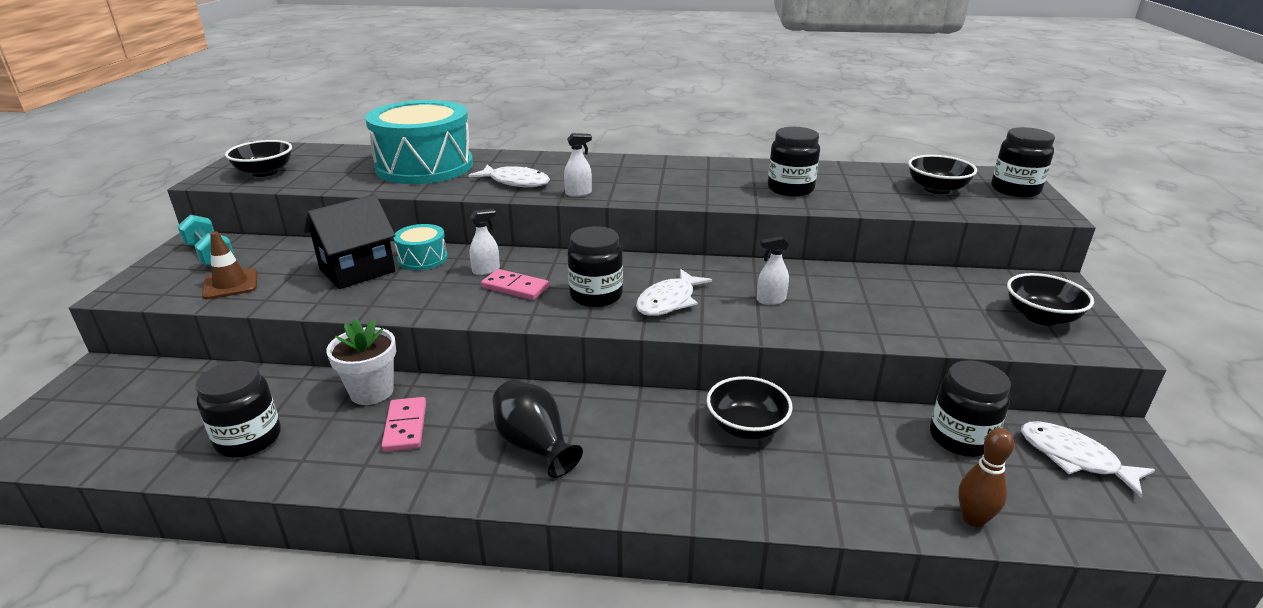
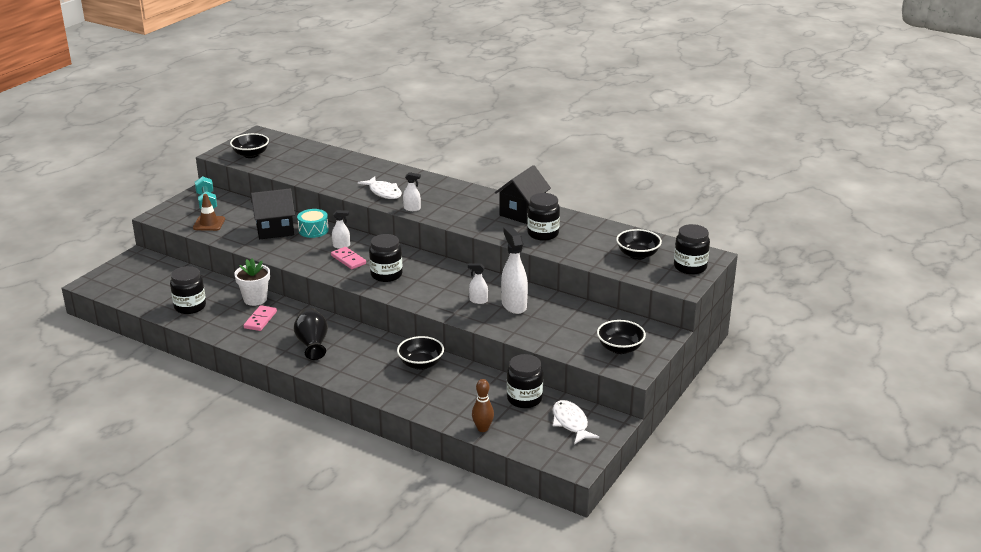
camera: 25 degrees right, 0 degrees up
turquoise drum [365,100,473,184] -> none
white fish [636,269,712,316] -> none
none -> black house [495,165,551,224]
none -> white spray bottle [501,226,528,314]

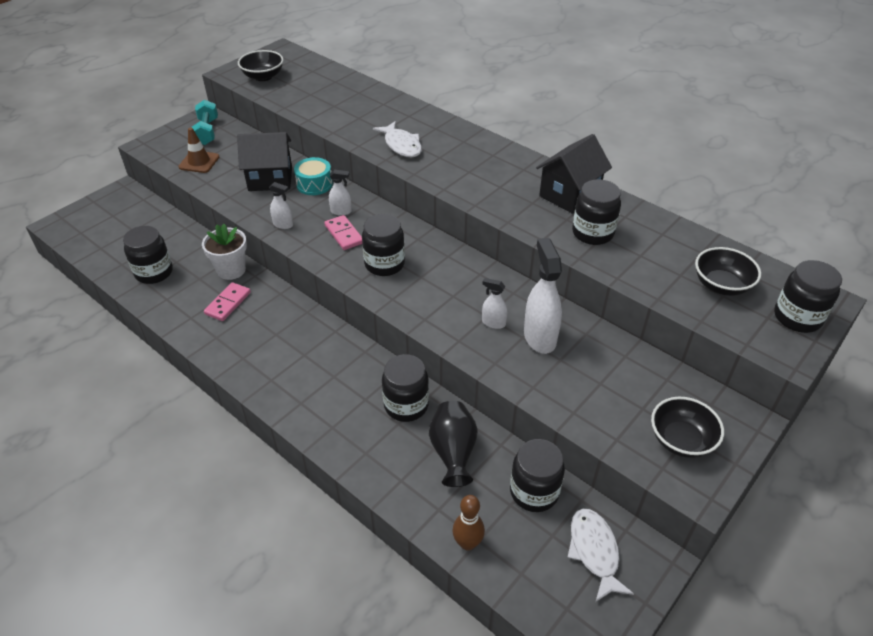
camera: 10 degrees right, 15 degrees up
black vase [294,308,328,360] -> black vase moved to [429,401,478,487]
black bowl [397,336,444,370] -> black jar [382,354,429,422]
white spray bottle [403,172,421,211] -> white spray bottle moved to [269,182,293,229]

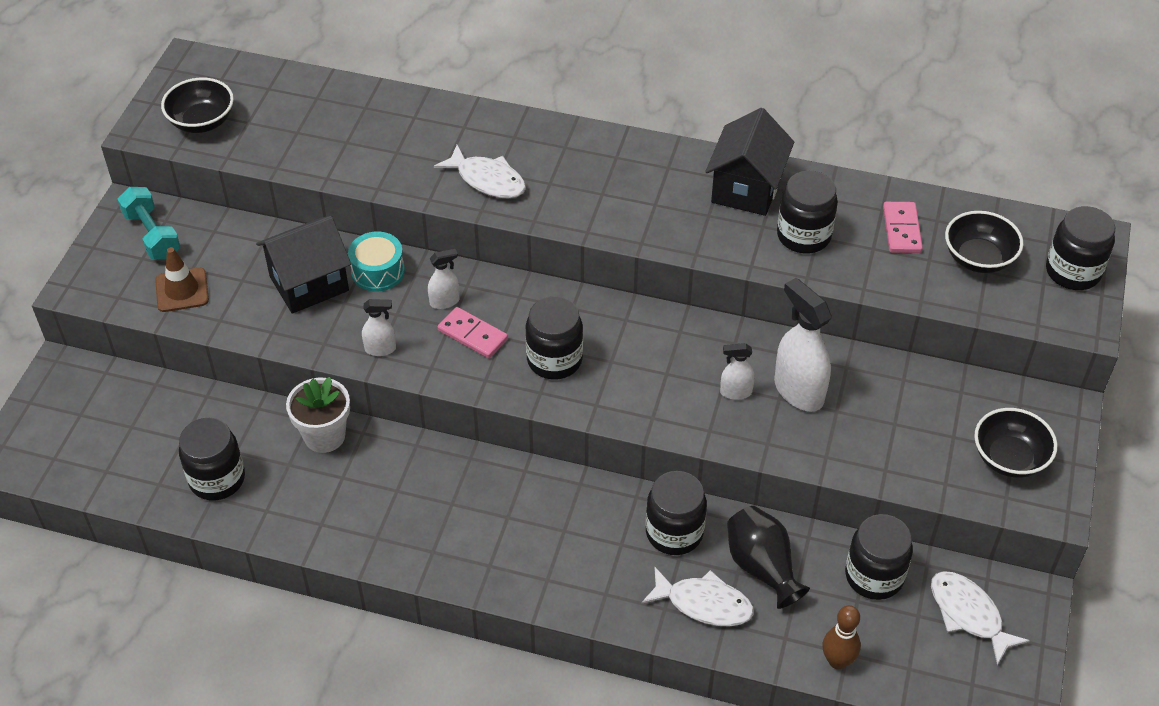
camera: 25 degrees left, 5 degrees up
pink domino [204,282,251,321] -> pink domino moved to [883,202,923,253]
none -> white fish [642,567,754,627]

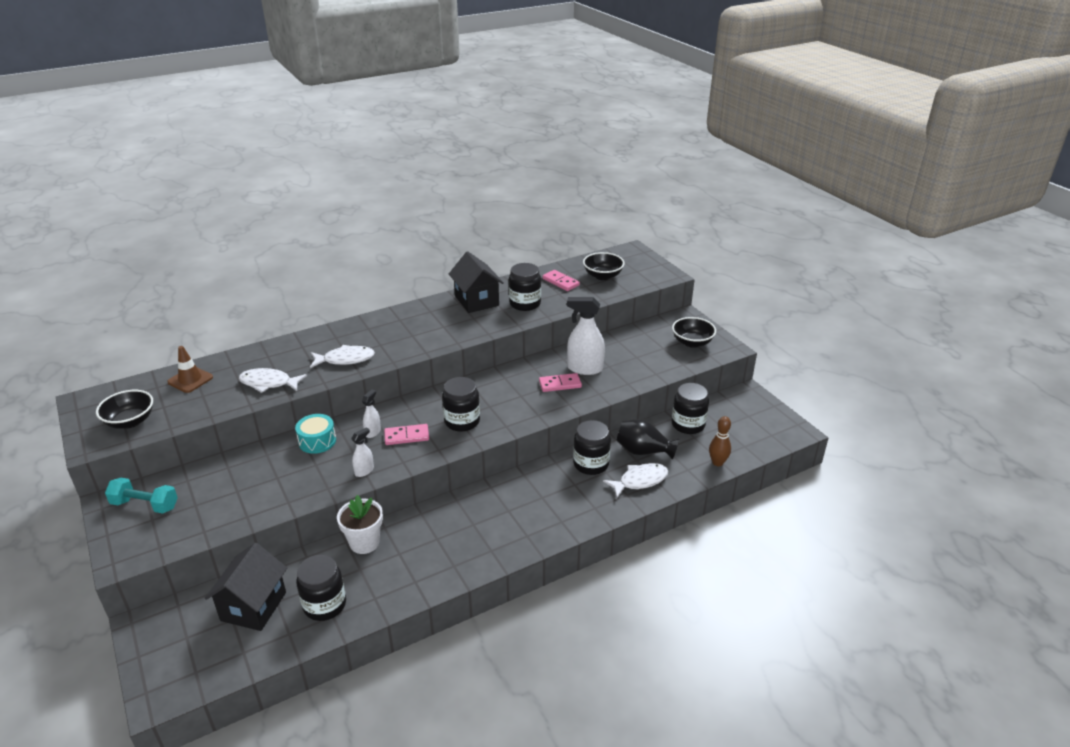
camera: 45 degrees left, 15 degrees down
brown traffic cone [155,247,209,312] -> brown traffic cone moved to [167,346,213,393]
black house [256,216,351,314] -> black house moved to [205,543,287,631]
white spray bottle [720,343,755,400] -> pink domino [539,373,582,392]
white fish [931,571,1030,665] -> white fish moved to [239,368,307,393]
black jar [1046,206,1115,290] -> none

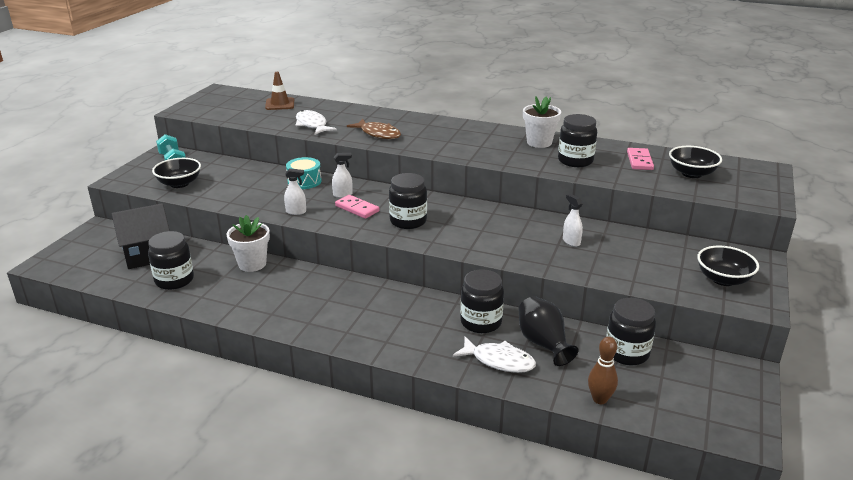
camera: 50 degrees right, 5 degrees down
black bowl [96,390,153,429] -> black bowl moved to [152,158,201,188]
white fish [310,345,375,368] -> brown fish [347,119,401,139]
black house [449,251,504,313] -> white flower pot [523,96,561,148]
pink domino [539,373,582,392] -> none
white spray bottle [567,297,605,375] -> white spray bottle [563,194,583,247], size x0.52

